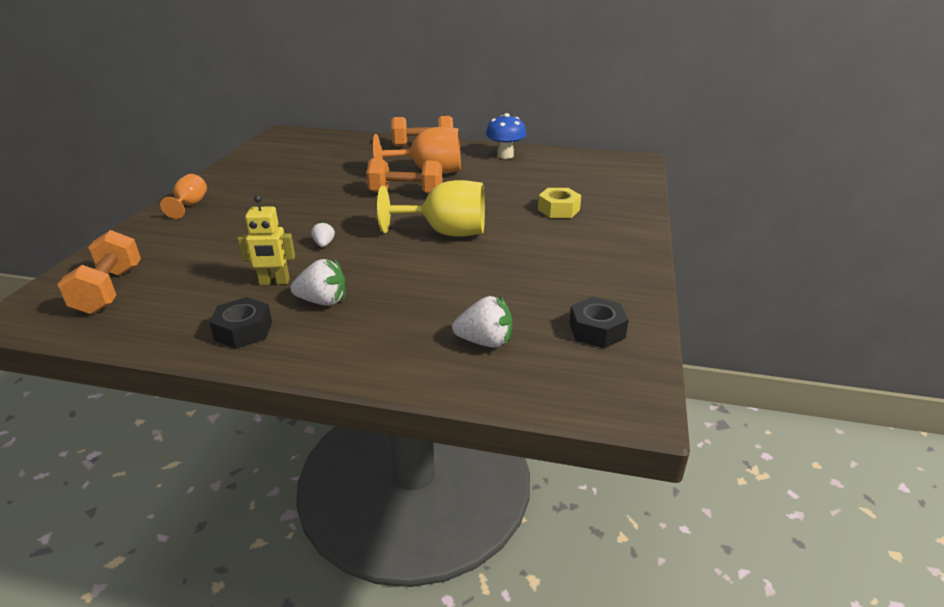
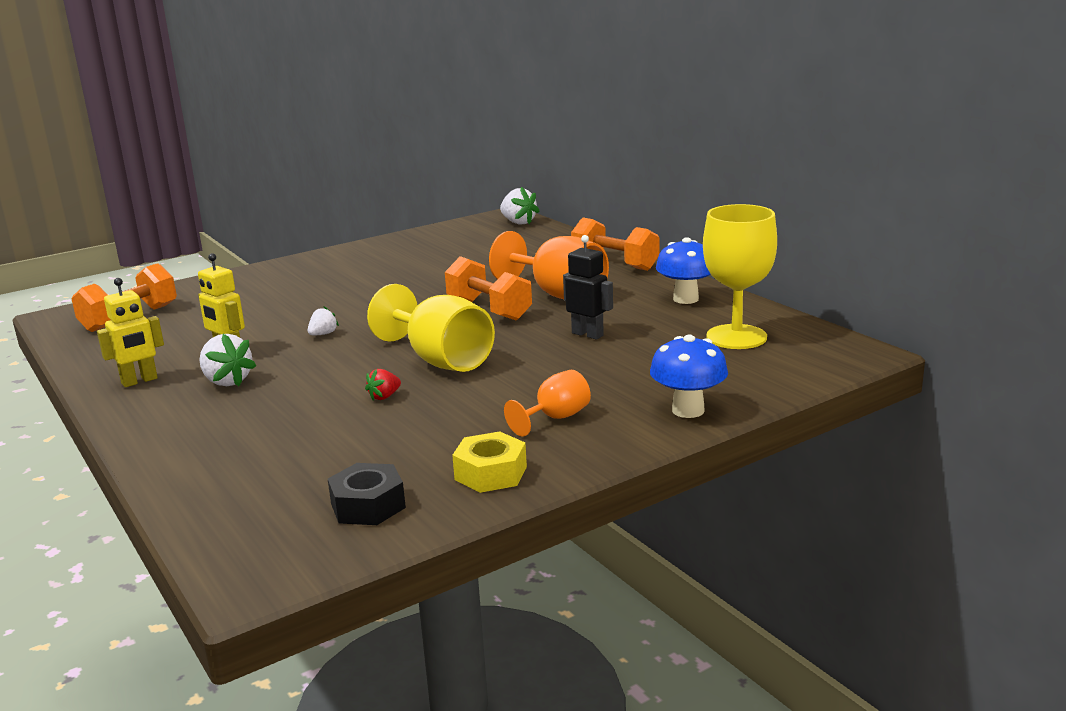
camera: 45 degrees right, 10 degrees down
orange goblet [160,174,207,219] -> orange goblet moved to [504,370,591,437]
black nut [209,297,272,349] -> yellow robot [97,278,164,387]
white strawberry [452,296,512,348] -> white strawberry moved to [500,187,540,225]
yellow nut [538,188,581,218] -> yellow nut moved to [452,431,527,493]
none -> red strawberry [365,369,401,400]
none -> black robot [563,235,613,340]
none -> blue mushroom [650,335,728,418]
none -> yellow goblet [703,204,777,349]

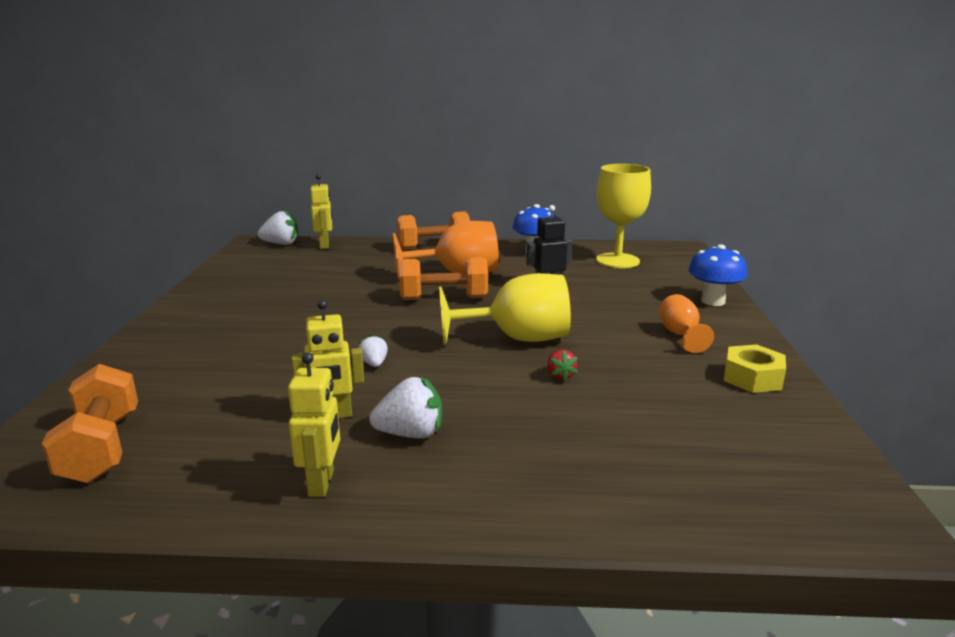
camera: 55 degrees left, 0 degrees up
black nut [328,463,406,525] -> none
none -> yellow robot [310,174,332,249]

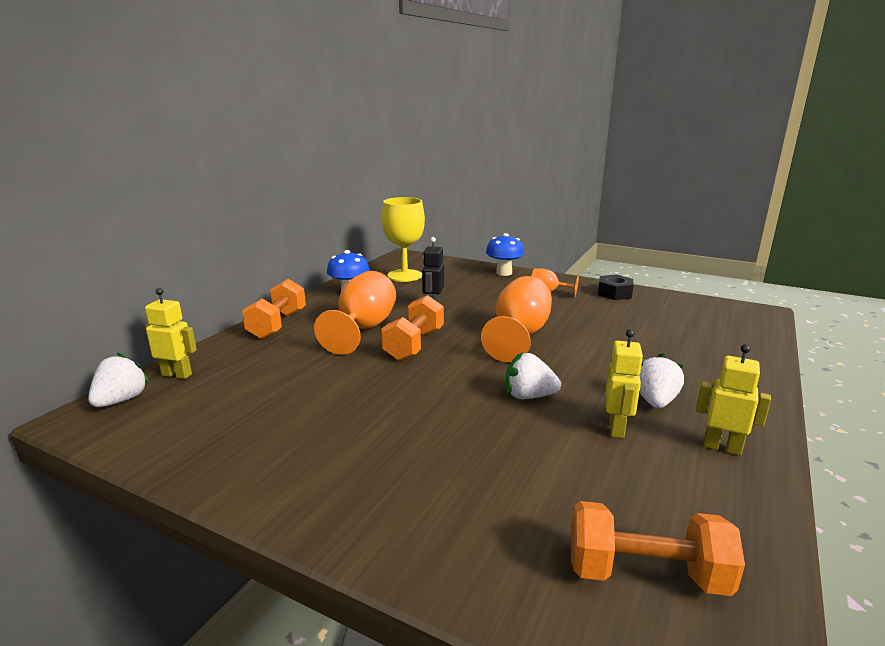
camera: 65 degrees left, 0 degrees up
white strawberry [358,334,388,367] -> white strawberry [505,352,561,399], size x1.74
yellow goblet [439,273,571,345] -> orange goblet [481,276,552,362]
red strawberry [547,350,578,382] -> none
yellow nut [724,345,786,393] -> black nut [598,274,634,300]

